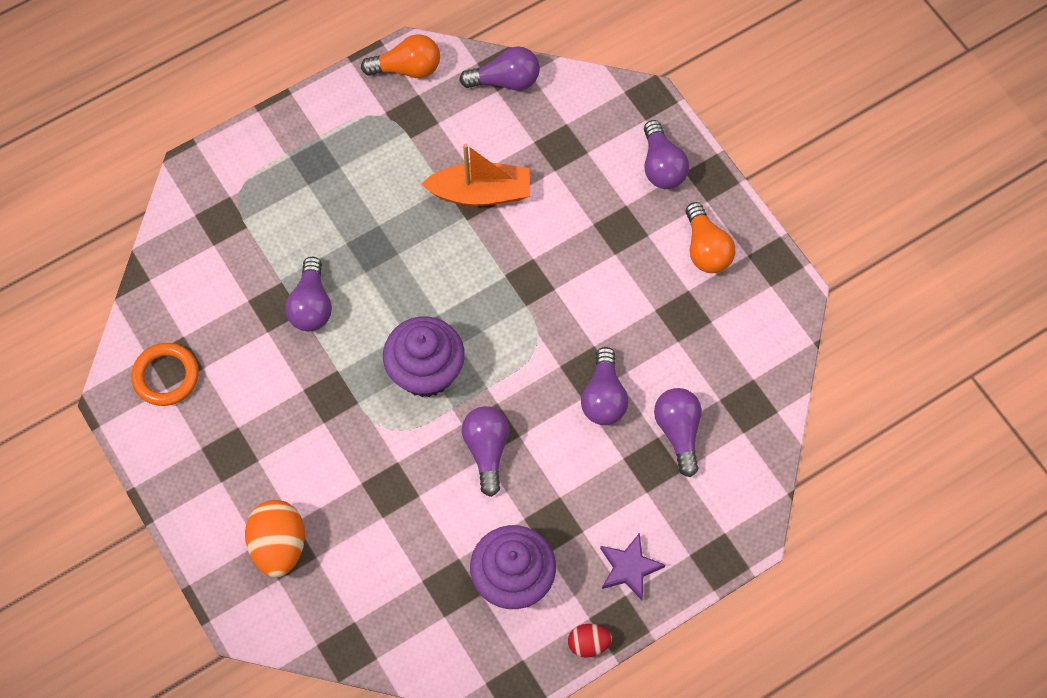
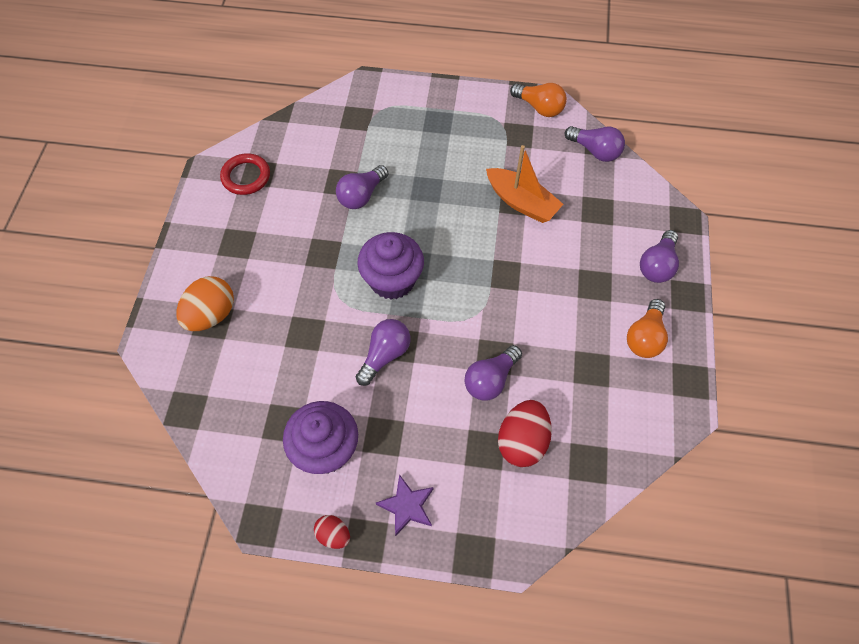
camera: 40 degrees right, 5 degrees down
orange ring [131,343,199,406] -> red ring [220,153,270,195]
purple light bulb [654,388,702,477] -> red egg [498,400,552,467]

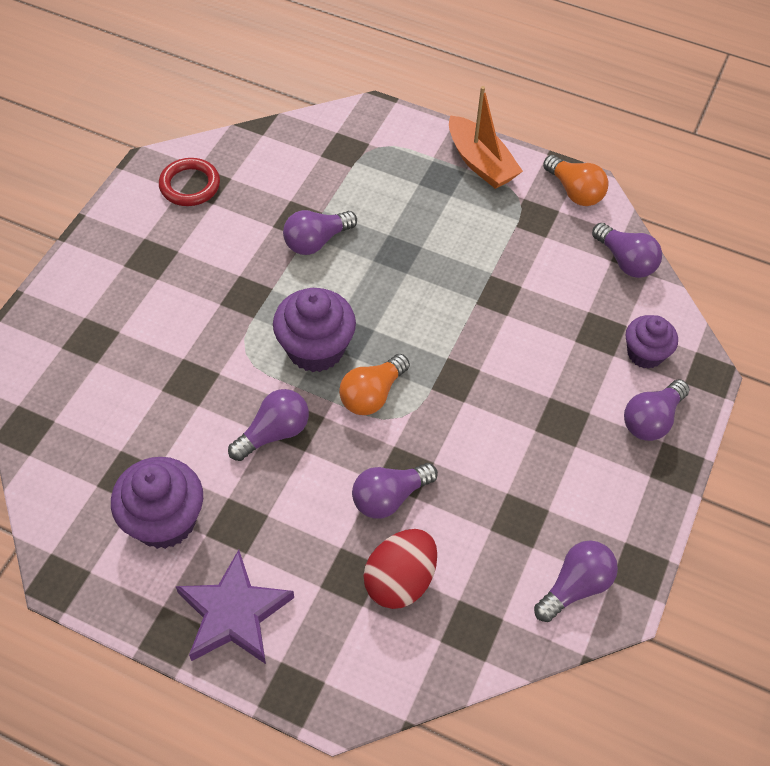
camera: 15 degrees right, 5 degrees down
orange egg [177,276,234,331] -> none
red egg [314,515,350,549] -> none
purple star [376,474,433,536] -> purple star [176,550,294,664], size x1.59
orange boat [486,145,563,223] -> orange boat moved to [449,86,523,189]
orange light bulb [627,299,668,358] -> orange light bulb moved to [339,354,410,415]
none -> purple light bulb [534,541,618,622]
none -> purple cupcake [626,315,678,369]

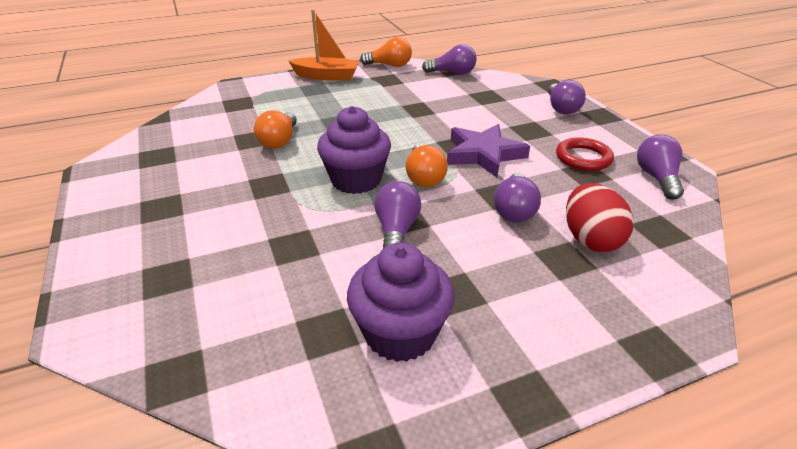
camera: 45 degrees left, 20 degrees down
red ring [159,158,220,206] -> red ring moved to [556,137,614,171]
purple star [176,550,294,664] -> purple star moved to [447,124,530,177]
purple light bulb [283,210,357,255] -> orange light bulb [254,111,297,149]
purple cupcake [626,315,678,369] -> none

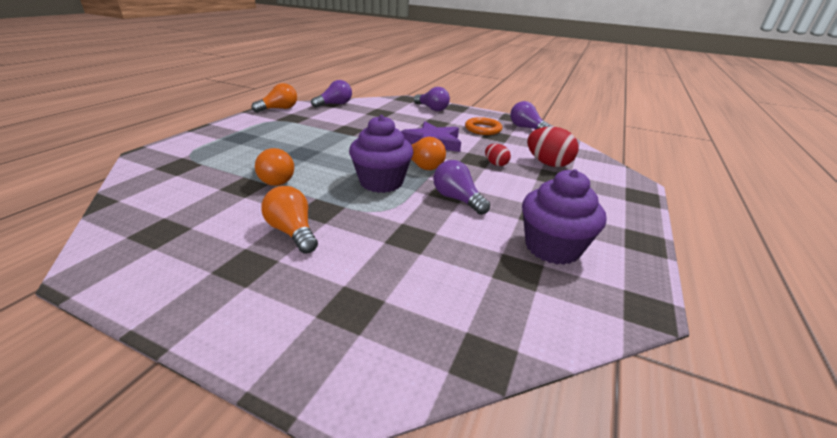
camera: 45 degrees left, 5 degrees down
orange boat [289,10,360,81] -> none
purple light bulb [494,173,541,222] -> red egg [485,143,511,166]
red ring [556,137,614,171] -> orange ring [465,117,502,135]
none -> orange light bulb [261,186,318,254]

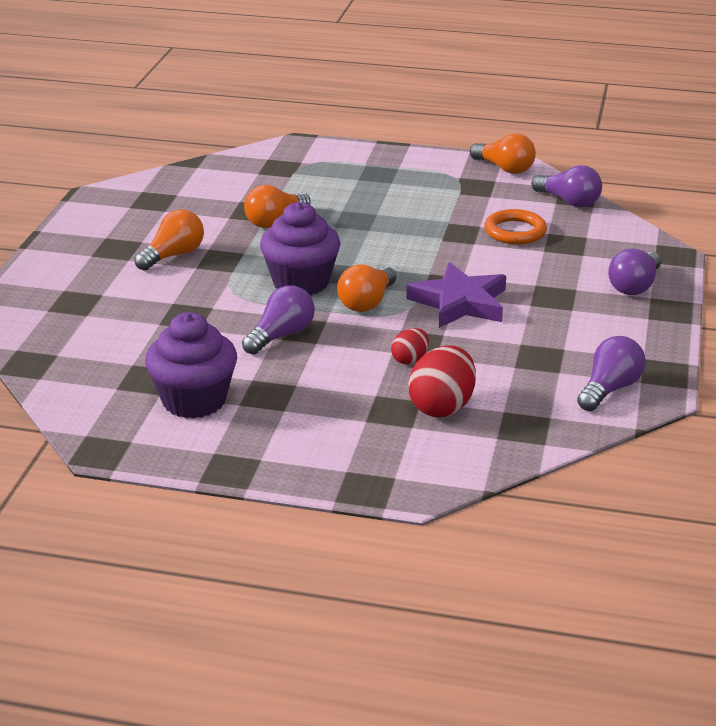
camera: 80 degrees right, 0 degrees up
orange ring [465,117,502,135] -> orange ring moved to [484,209,547,244]

